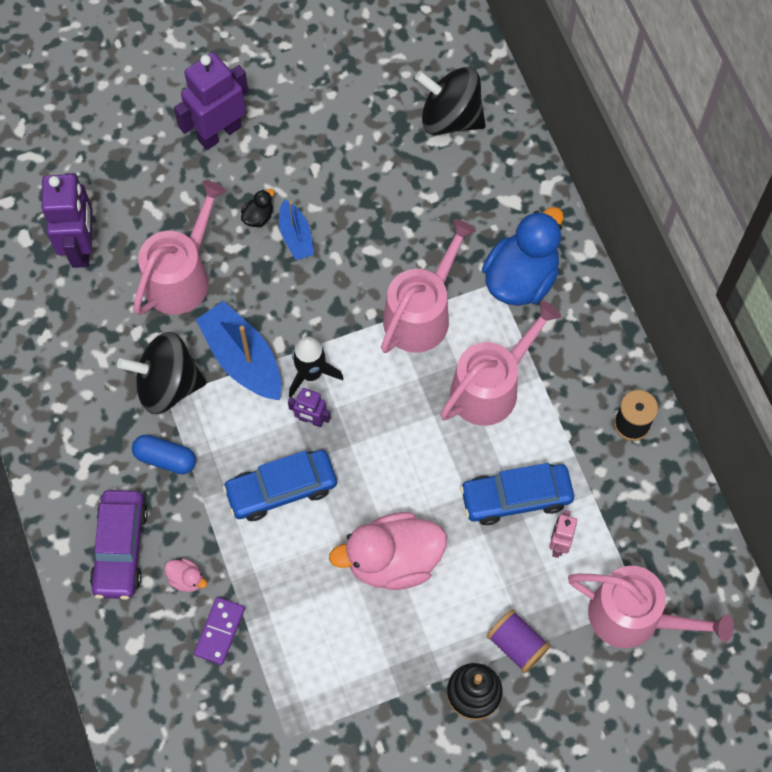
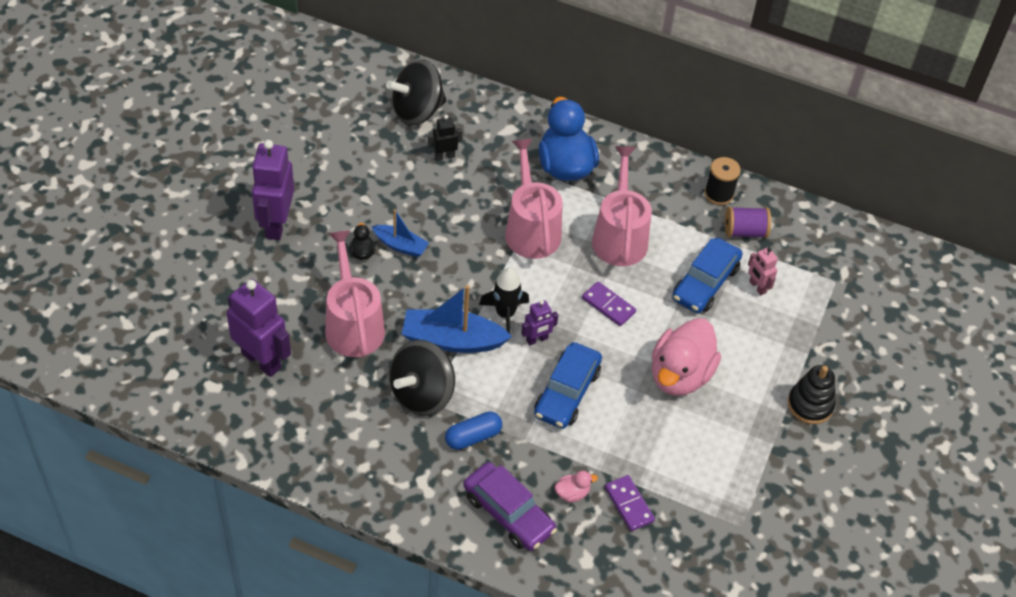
camera: 50 degrees left, 15 degrees down
purple spool [487,609,551,673] -> purple spool moved to [725,207,771,238]
pink watering can [568,566,734,648] -> none
none -> black robot [428,115,462,161]
none -> purple domino [582,281,636,326]

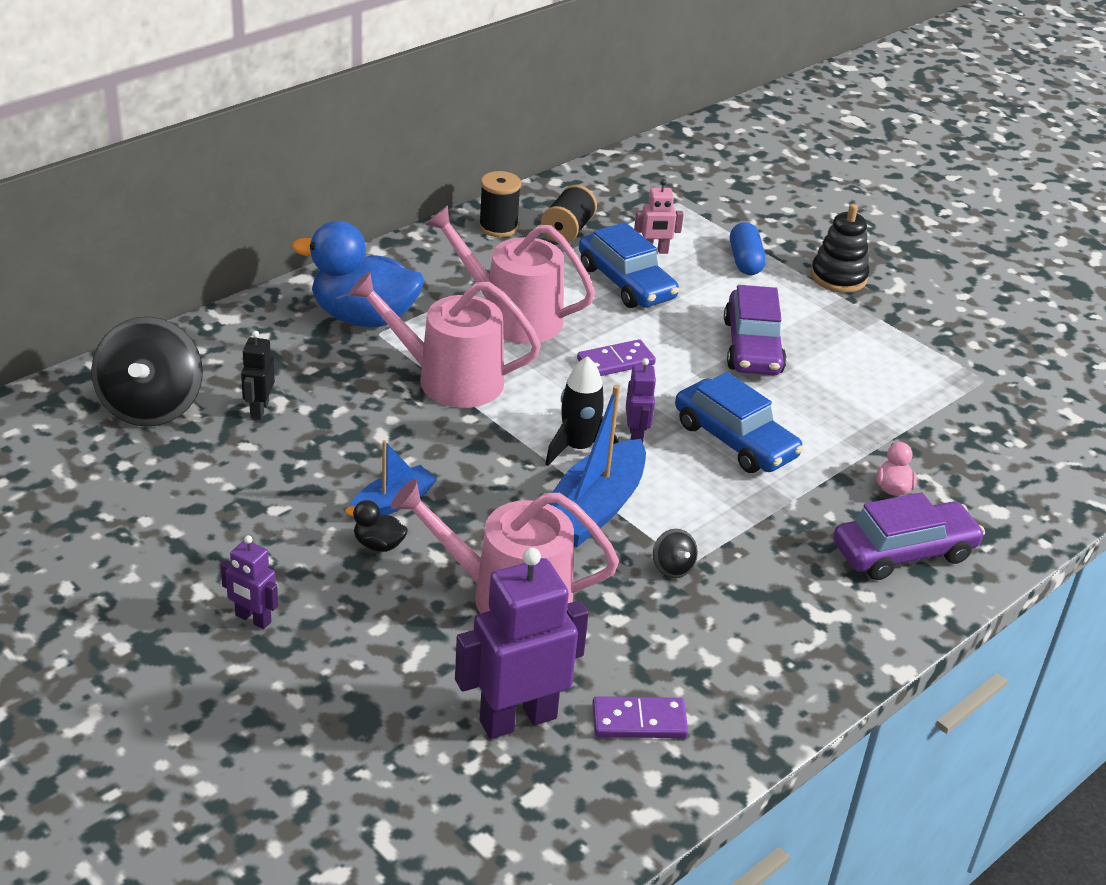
camera: 65 degrees left, 15 degrees down
purple robot [252,140,294,240] -> purple robot [221,535,278,629], size x0.51
black spinning top [389,340,455,416] -> black spinning top [653,529,698,578], size x0.42
blue capsule [445,412,502,450] -> blue capsule moved to [730,222,766,275]
purple domino [605,475,655,531] -> purple domino moved to [592,696,688,738]
pink duck [652,318,721,396] -> purple car [724,285,787,375]
purple spool [725,207,771,238] -> black spool [541,185,597,243]

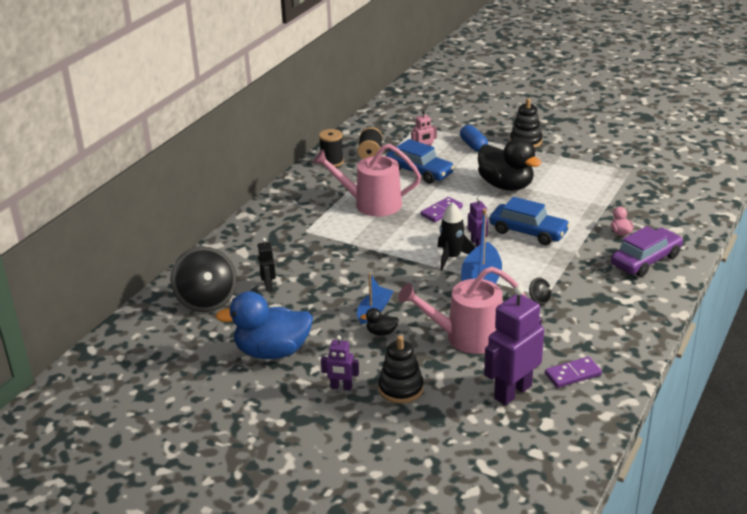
camera: 15 degrees left, 5 degrees down
blue duck [292,221,424,327] -> blue duck moved to [216,291,313,359]
pink watering can [348,272,541,408] -> none
purple car [724,285,787,375] -> black duck [478,138,541,191]
none -> black stacking toy [378,336,424,404]

